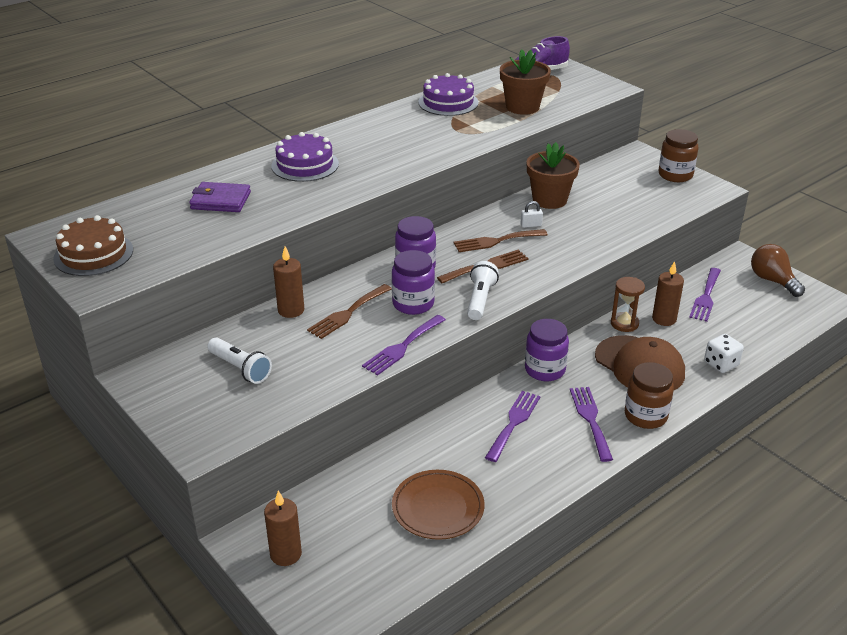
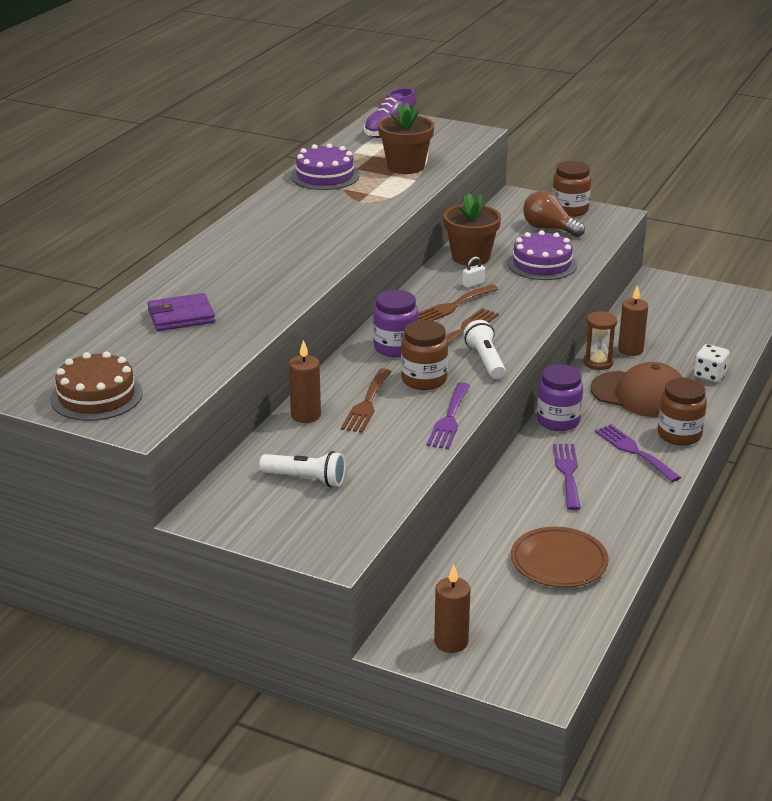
camera: 25 degrees left, 5 degrees down
purple cake [271,132,339,182] -> purple cake moved to [507,230,577,280]
purple jar [392,250,435,315] -> brown jar [401,320,448,390]
purple fork [689,268,721,322] -> none
brown light bulb [751,244,805,297] -> brown light bulb moved to [523,191,585,237]

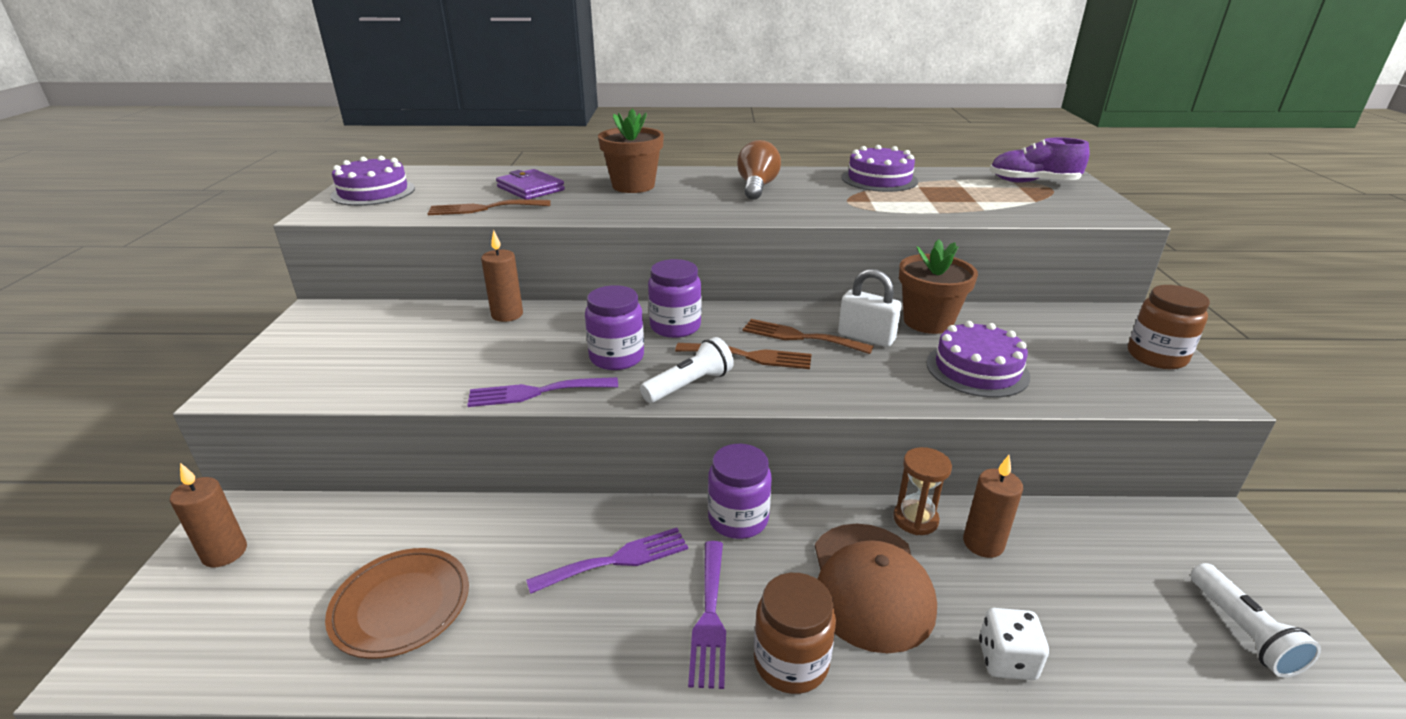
camera: 65 degrees right, 0 degrees up
brown cake [50,351,143,421] -> purple cake [330,156,415,206]
white flashlight [259,451,346,487] -> white flashlight moved to [1190,563,1321,677]
brown fork [341,368,392,433] -> brown fork moved to [428,199,551,215]
brown flower pot [378,103,434,174] -> brown flower pot moved to [598,108,664,193]
brown jar [401,320,448,390] -> purple jar [585,285,644,370]
white padlock [462,256,485,288] -> white padlock [838,269,901,347], size x1.90
brown light bulb [523,191,585,237] -> brown light bulb moved to [737,140,781,200]
purple fork [595,424,681,482] -> purple fork turned 150 degrees clockwise [688,541,726,689]

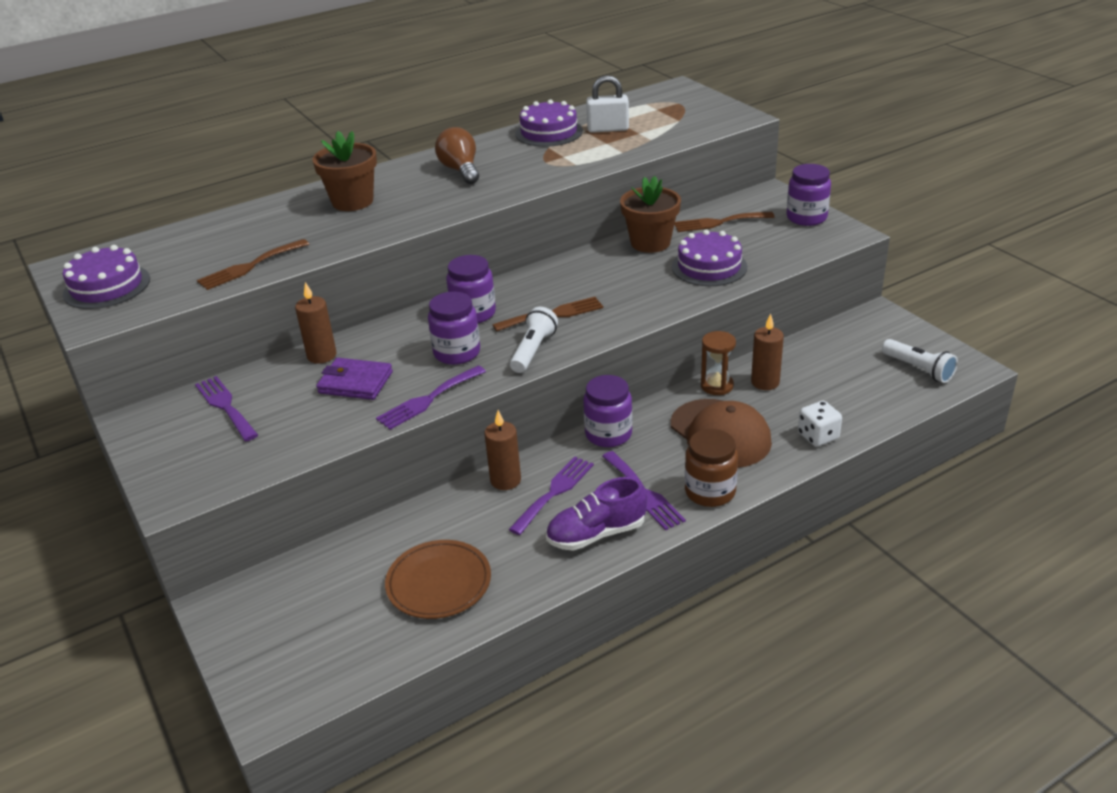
camera: 30 degrees left, 5 degrees up
brown candle [170,463,247,567] -> brown candle moved to [485,410,521,490]
purple wallet [496,169,565,199] -> purple wallet moved to [316,358,393,400]
brown fork [742,319,874,354] -> brown fork moved to [674,212,775,232]
white padlock [838,269,901,347] -> white padlock moved to [586,75,629,133]
purple shoe [989,138,1090,183] -> purple shoe moved to [546,477,647,550]
brown jar [1128,285,1210,369] -> purple jar [787,164,831,226]
none -> purple fork [195,376,258,441]

